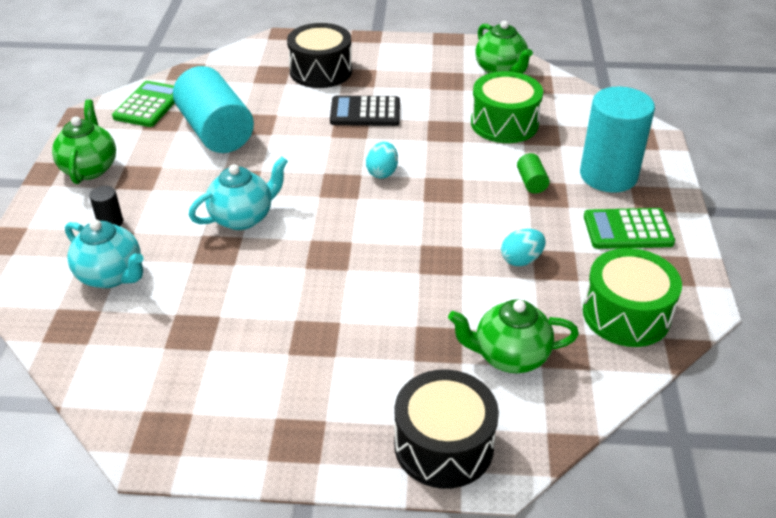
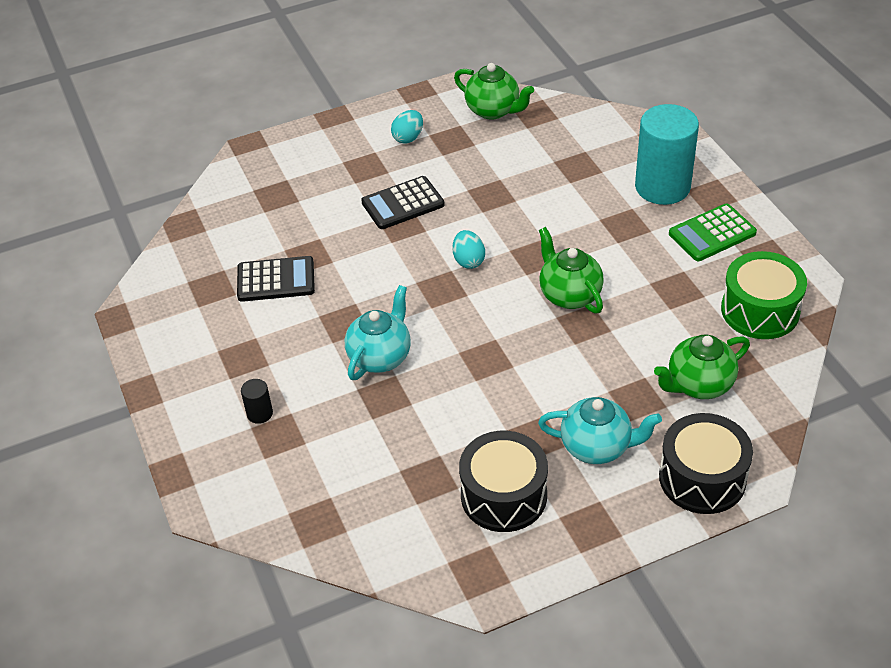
camera: 25 degrees left, 5 degrees up
green teapot [52,99,116,184] -> green teapot moved to [539,227,604,314]
turquoise teapot [65,219,144,288] -> turquoise teapot moved to [538,397,662,464]
green calculator [112,81,175,127] -> none
turquoise cylinder [173,66,254,153] -> black calculator [237,256,315,302]
black drum [287,23,352,88] -> black drum moved to [459,431,548,532]
green drum [471,71,543,143] -> none
turquoise egg [501,229,546,266] -> turquoise egg moved to [391,110,423,144]
green cylinder [517,153,550,194] -> none

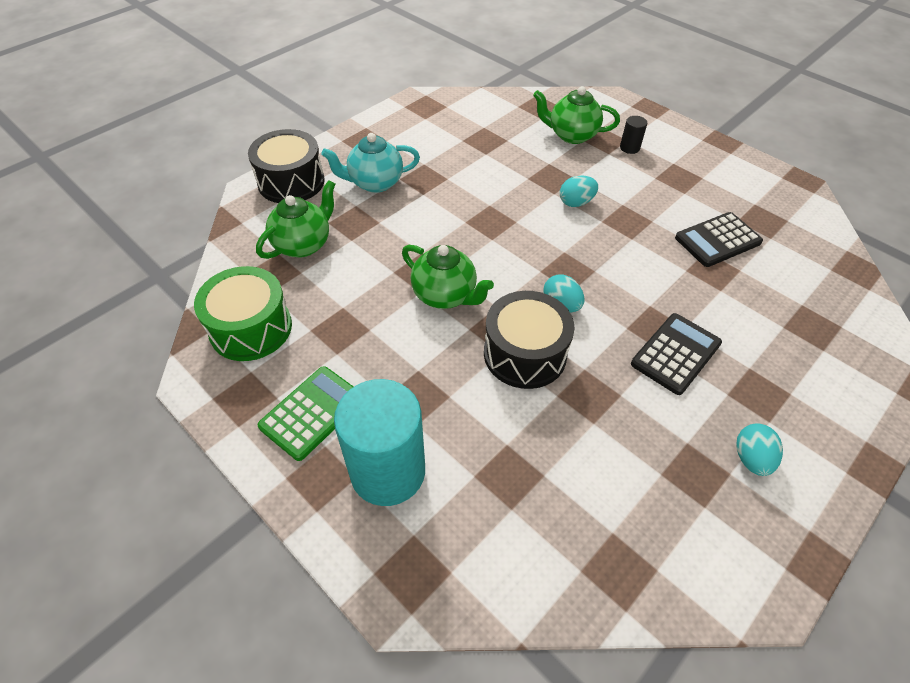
camera: 155 degrees right, 5 degrees up
turquoise teapot [345,285,411,380] -> turquoise egg [560,175,598,207]
green teapot [454,63,534,120] -> green teapot moved to [533,86,620,144]
black drum [459,431,548,532] -> black drum moved to [484,291,575,389]

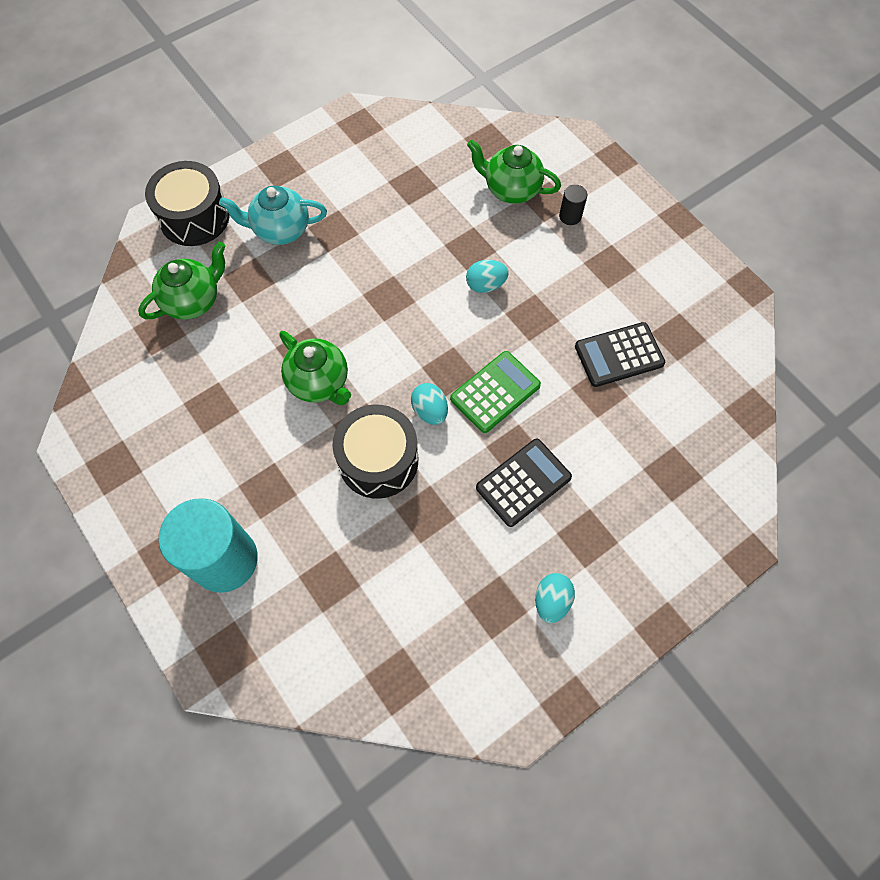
camera: 10 degrees right, 15 degrees up
green drum [194,266,292,361] -> none
green calculator [258,366,354,461] -> green calculator moved to [450,351,541,433]

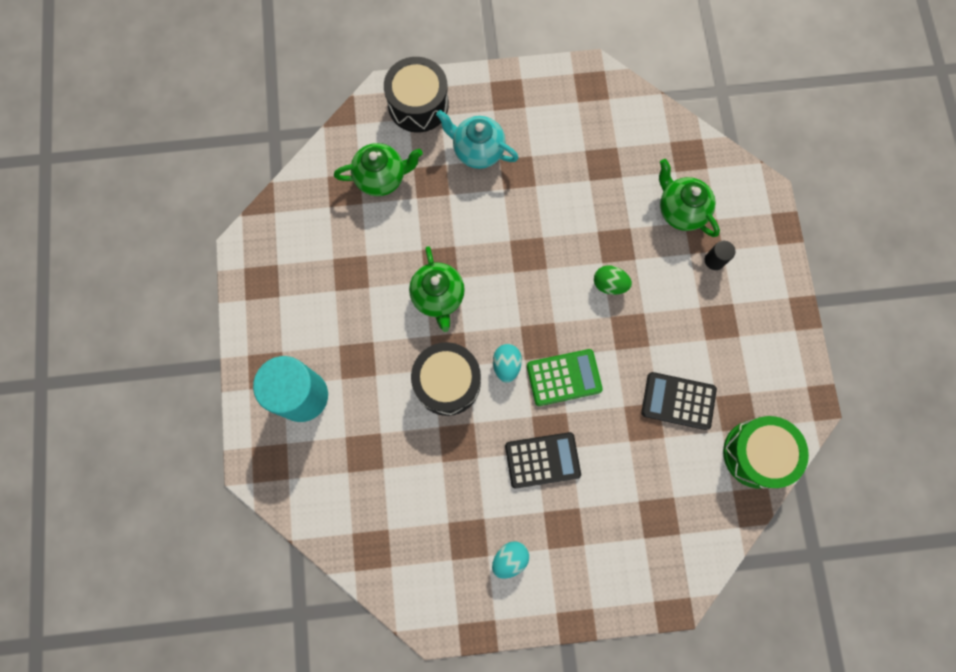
camera: 30 degrees right, 10 degrees up
turquoise egg [466,260,509,293] -> green egg [594,265,632,295]
none -> green drum [723,416,809,489]

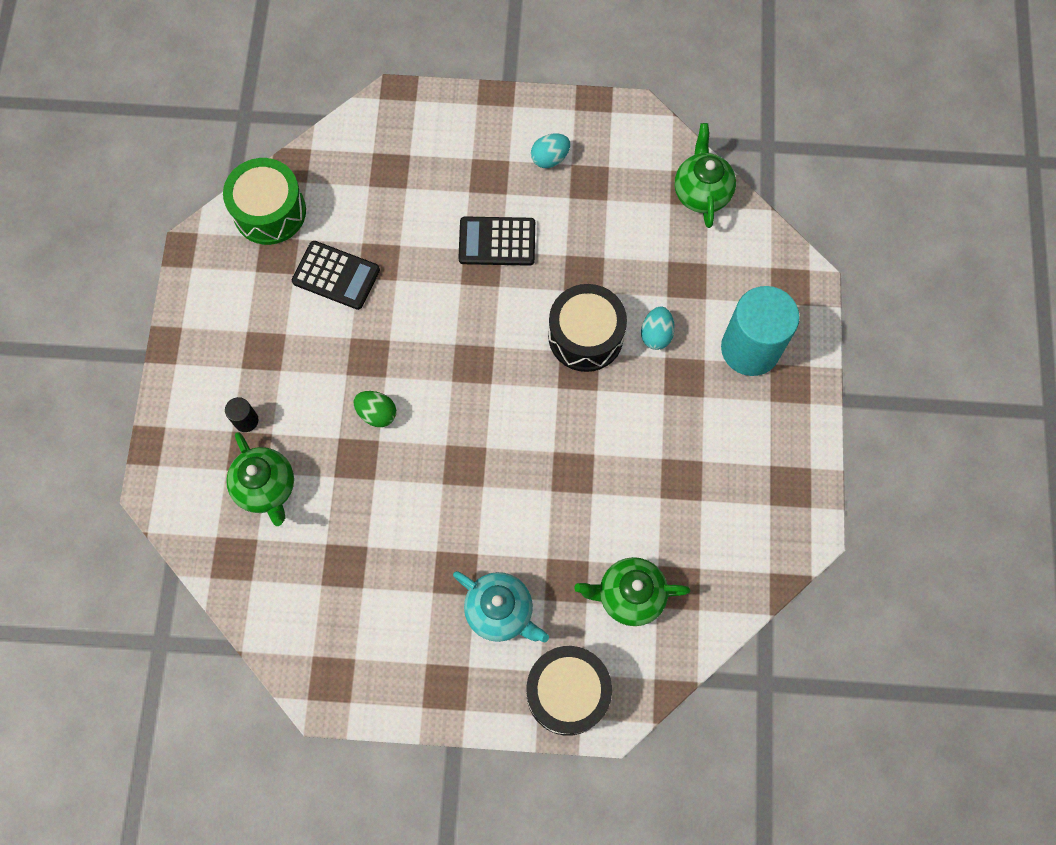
camera: 170 degrees left, 5 degrees down
green teapot [409,246,465,332] -> green teapot moved to [675,123,736,228]
turquoise egg [493,344,522,383] -> turquoise egg moved to [641,306,675,350]
green calculator [527,349,603,406] -> none

